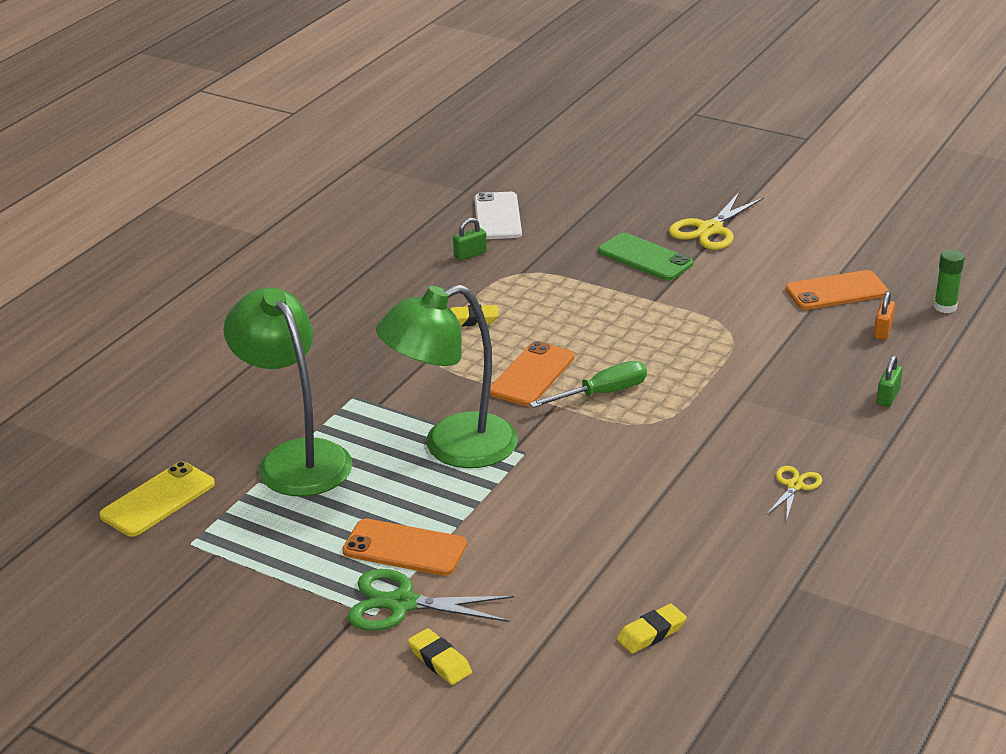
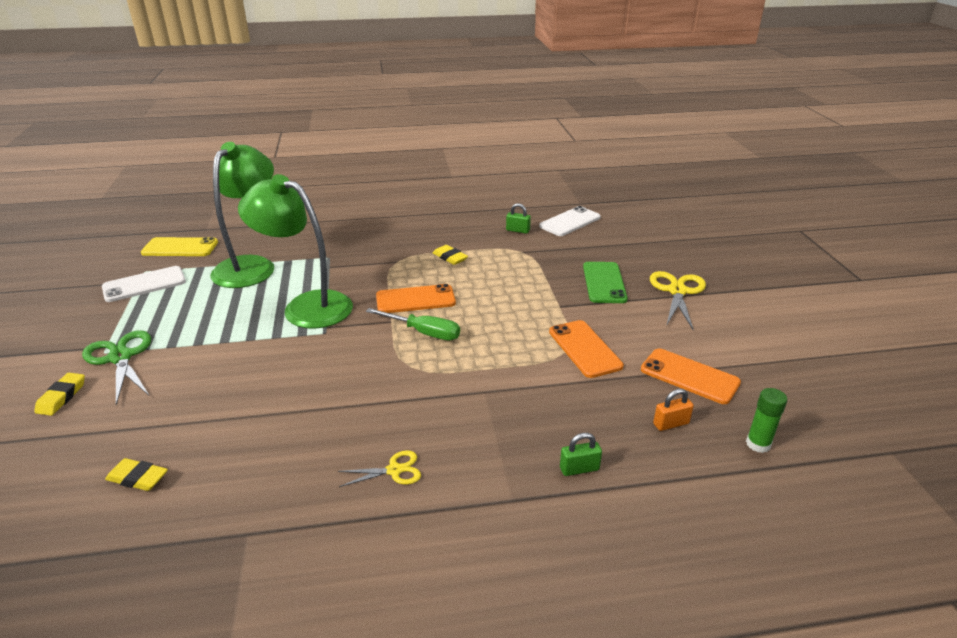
camera: 50 degrees right, 0 degrees up
orange phone [342,519,467,576] -> orange phone moved to [549,320,624,378]
yellow scissors [669,192,764,250] -> yellow scissors turned 105 degrees clockwise [650,271,706,330]
none -> white phone [102,266,186,302]

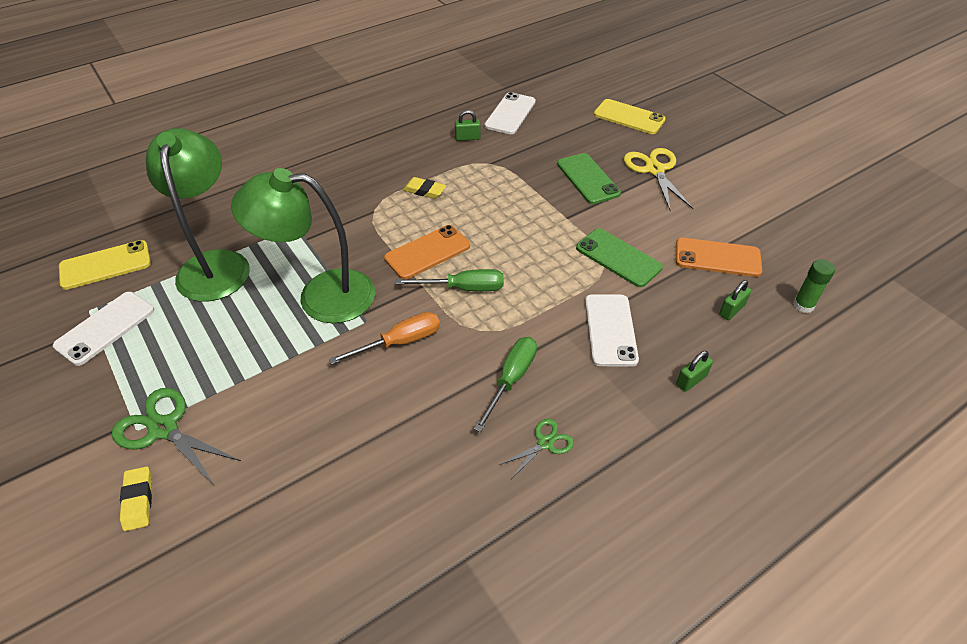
camera: 25 degrees left, 15 degrees up
yellow eraser [105,458,168,491] -> none
yellow scissors [338,450,421,487] -> green scissors [499,419,574,479]
orange phone [549,320,624,378] -> green phone [576,228,663,287]
orange padlock [653,389,694,431] -> green padlock [719,280,751,320]
none -> orange screwdriver [329,312,440,365]
none -> green screwdriver [474,337,537,432]
none -> white phone [585,294,639,367]
none -> yellow phone [594,99,666,134]

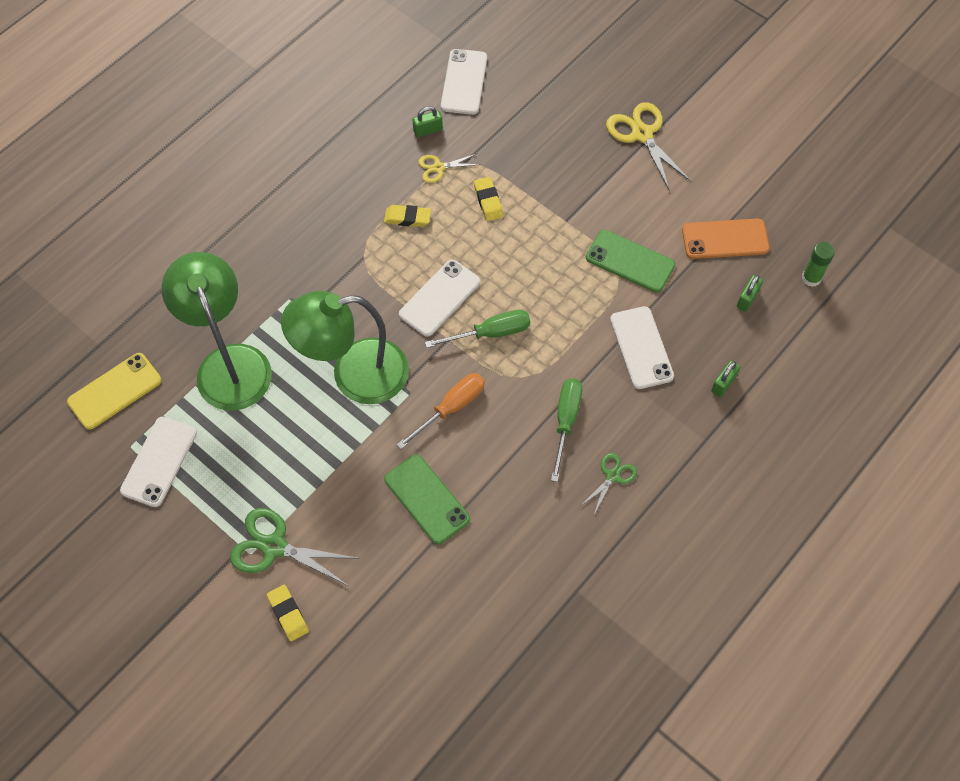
camera: 15 degrees left, 15 degrees up
orange phone [384,225,470,279] -> white phone [399,260,480,337]
green phone [557,153,621,204] -> green phone moved to [384,454,470,545]
yellow phone [594,99,666,134] -> none
none -> yellow scissors [418,154,481,183]
none -> yellow eraser [474,177,503,221]

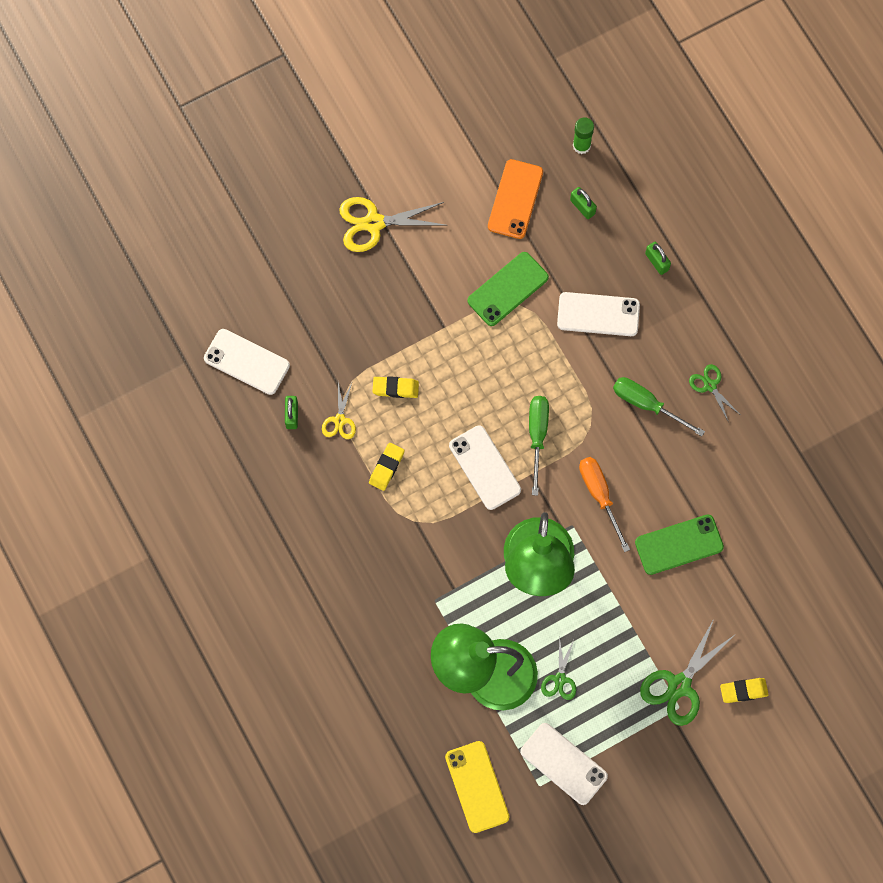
camera: 70 degrees left, 10 degrees up
none -> green scissors [541,636,576,700]

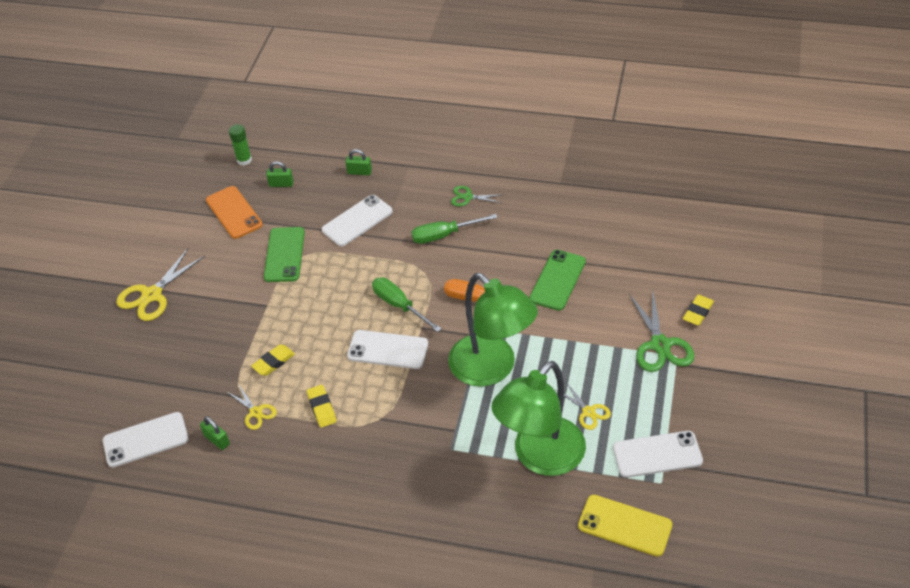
camera: 45 degrees left, 25 degrees down
green scissors [541,636,576,700] -> yellow scissors [556,382,611,430]

